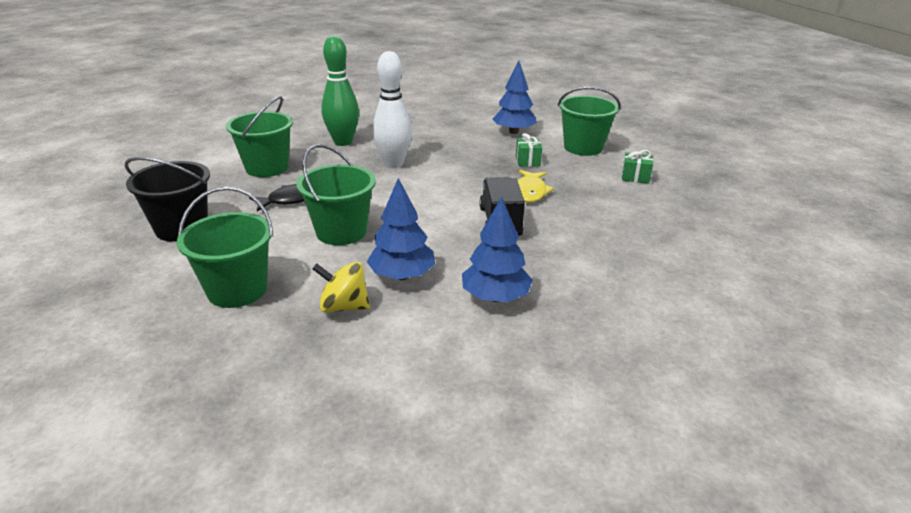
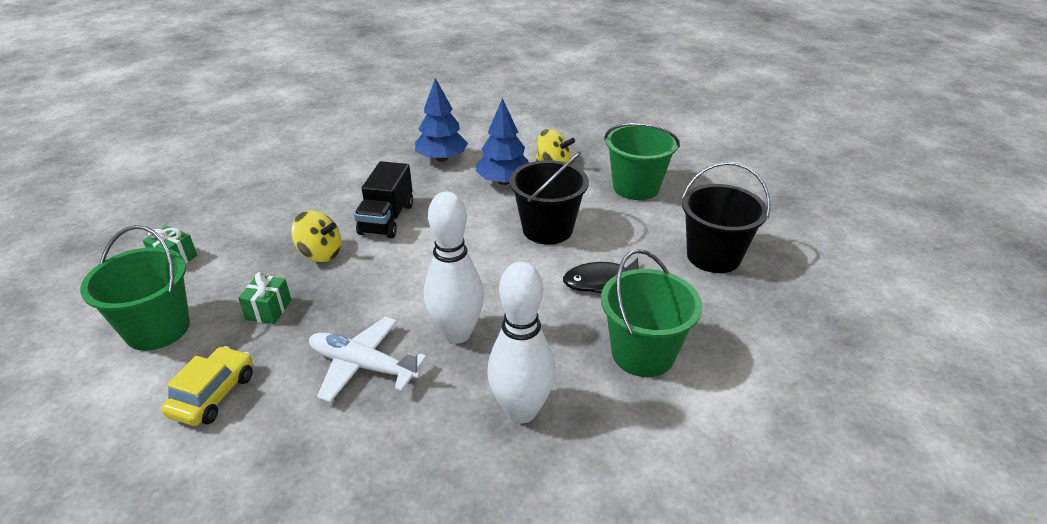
camera: 165 degrees left, 5 degrees up
green bucket [297,144,376,245] -> black bucket [509,152,589,245]
green bowling pin [321,36,359,146] -> white bowling pin [487,261,555,424]
blue tree [492,60,537,134] -> yellow car [161,346,253,426]
yellow fish [517,170,554,202] -> yellow spinning top [291,210,341,262]
none -> white plane [309,317,427,402]

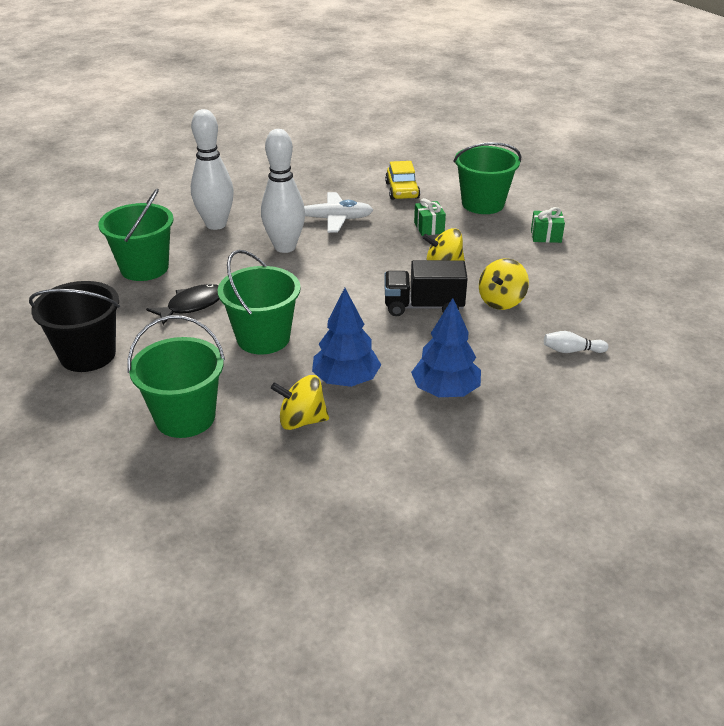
camera: 155 degrees right, 0 degrees up
black truck [354,161,413,238] -> black truck turned 75 degrees counterclockwise [384,260,468,316]
black bucket [509,152,589,245] -> green bucket [217,250,301,354]
none -> yellow spinning top [479,258,529,310]
none -> white bowling pin [544,331,608,353]

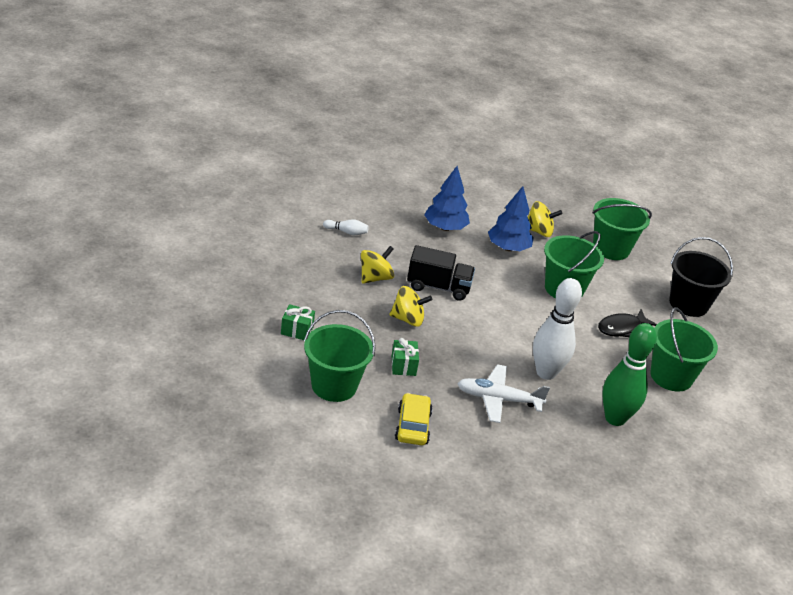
camera: 175 degrees left, 0 degrees up
white bowling pin [191,109,234,230] -> green bowling pin [602,323,657,426]

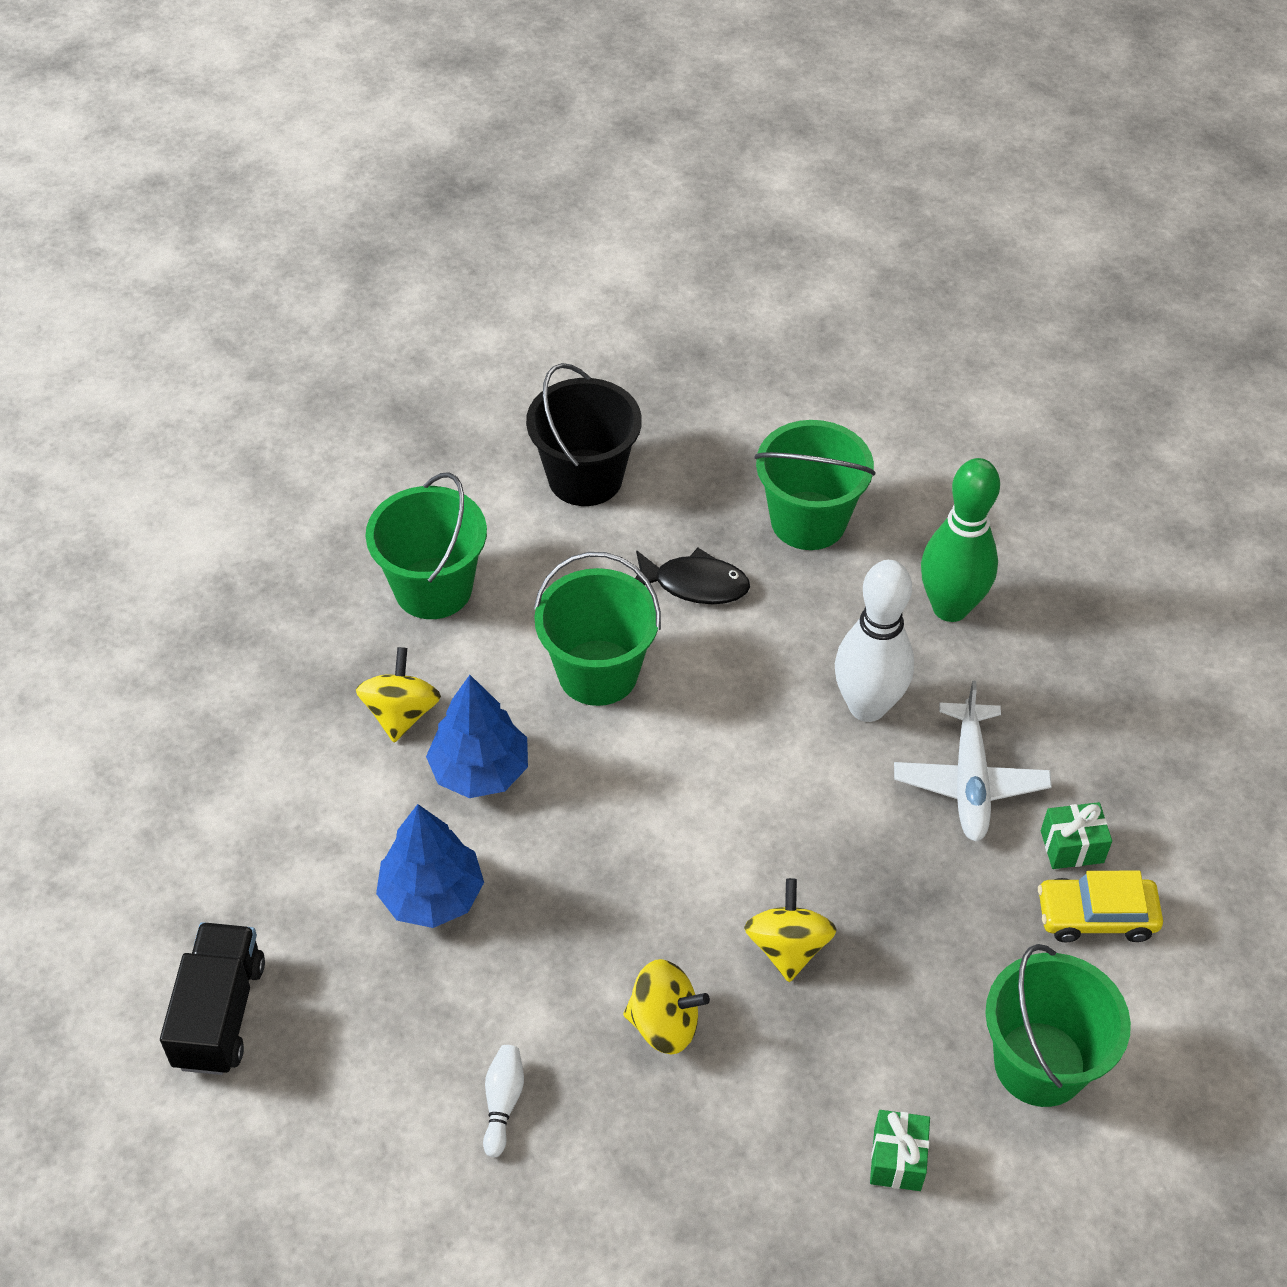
camera: 90 degrees left, 15 degrees up
yellow spinning top [361,246,394,284] -> yellow spinning top turned 150 degrees clockwise [623,959,710,1054]
green gift [392,338,419,376] -> green gift moved to [1041,802,1112,869]
black truck [407,245,475,301] -> black truck moved to [160,922,265,1075]
black fish [598,309,657,337] -> black fish turned 45 degrees counterclockwise [635,548,750,604]

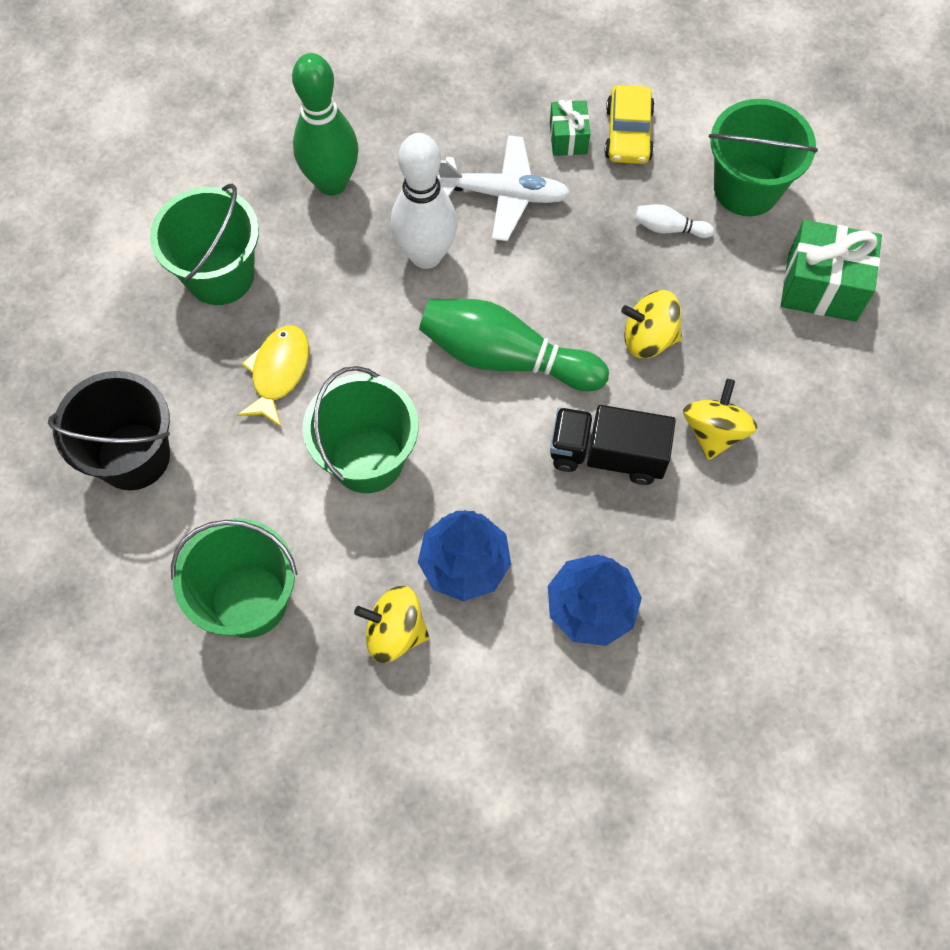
camera: 85 degrees left, 15 degrees up
black truck [160,922,265,1075] -> black truck moved to [550,405,676,485]
white bowling pin [483,1045,524,1157] -> white bowling pin moved to [634,204,714,238]
black fish [635,548,750,604] -> yellow fish [237,325,309,428]
green gift [870,1110,930,1191] -> green gift [781,220,882,322], size x1.78
none -> green bowling pin [419,299,609,391]

